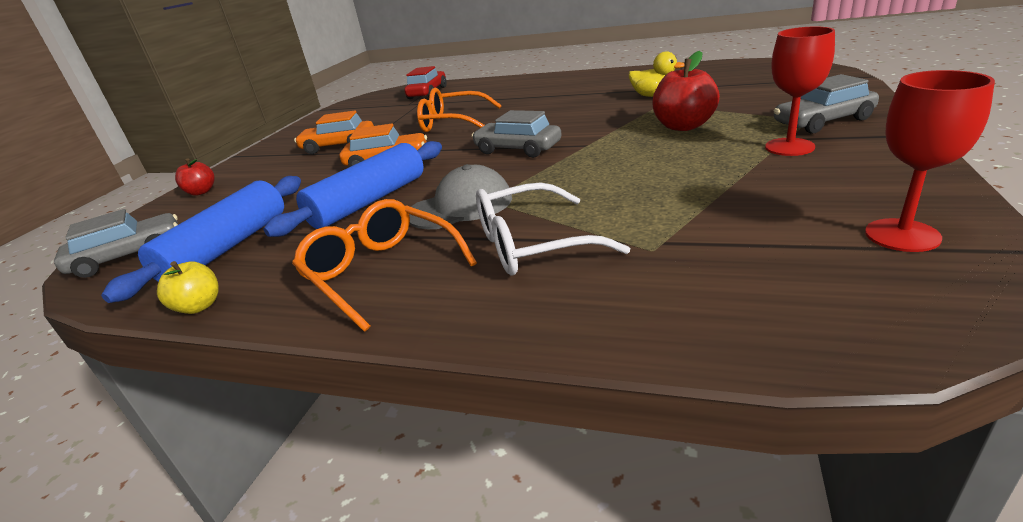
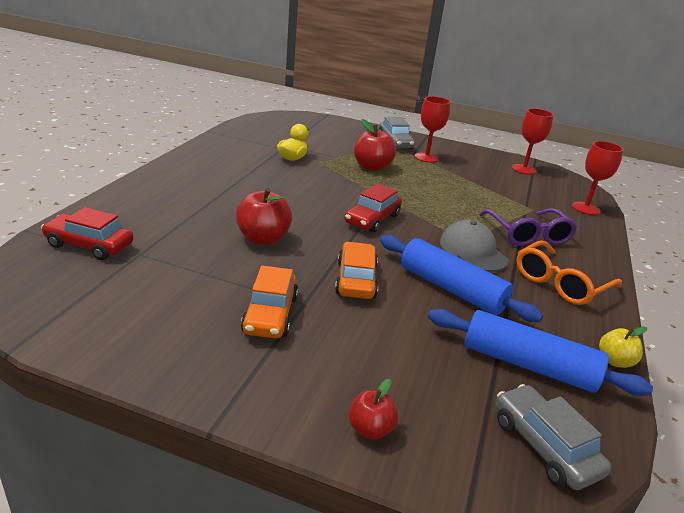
camera: 95 degrees left, 0 degrees up
orange glasses [417,88,502,132] -> red apple [236,188,292,245]
grey car [472,110,562,158] -> red car [345,184,402,233]
white glasses [476,182,630,276] -> purple glasses [479,208,577,246]
none -> red goblet [572,141,624,215]

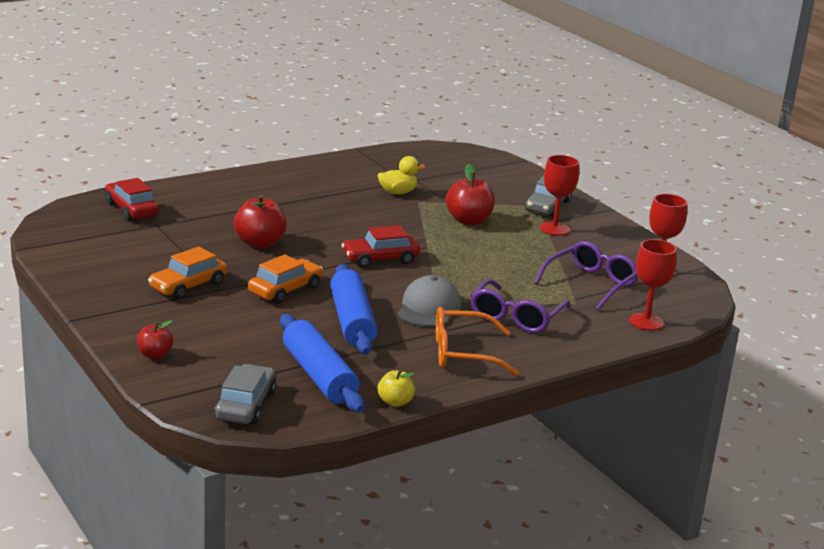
camera: 40 degrees right, 5 degrees down
none -> purple glasses [534,241,638,311]

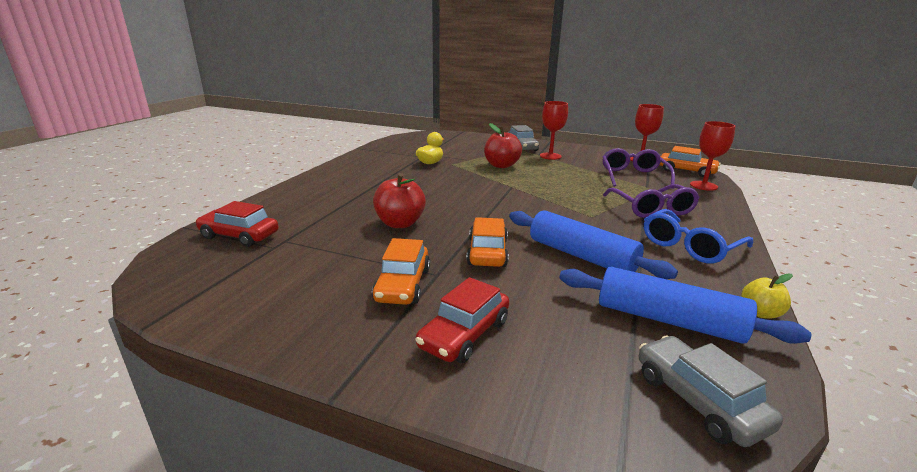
camera: 35 degrees left, 0 degrees up
red apple [137,320,173,359] -> none
red car [341,225,420,268] -> red car moved to [416,277,509,363]
grey cap [398,275,461,327] -> none
orange glasses [436,307,519,376] -> blue glasses [644,209,753,263]
none -> orange car [660,146,721,177]

